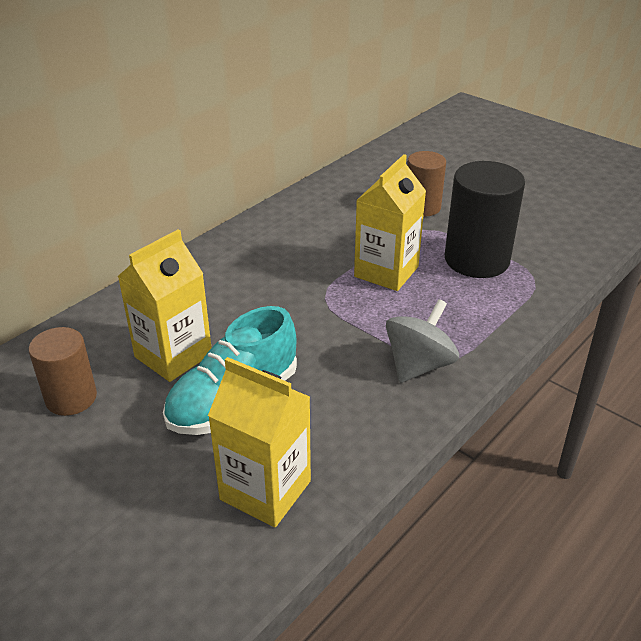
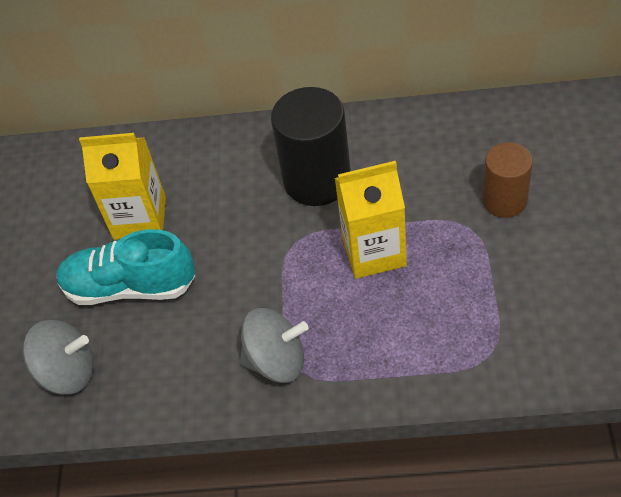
camera: 55 degrees right, 15 degrees up
brown cylinder [29,327,97,416] -> none
yellow carton [208,357,311,527] -> grey spinning top [23,320,94,394]
black cylinder [445,161,525,278] -> black cylinder moved to [271,87,351,206]

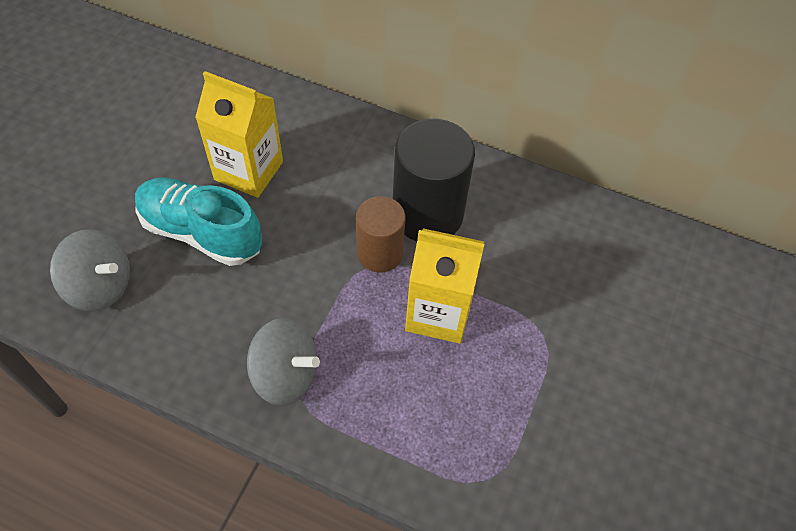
camera: 15 degrees right, 5 degrees up
brown cylinder [482,142,533,218] -> brown cylinder moved to [356,196,406,273]

